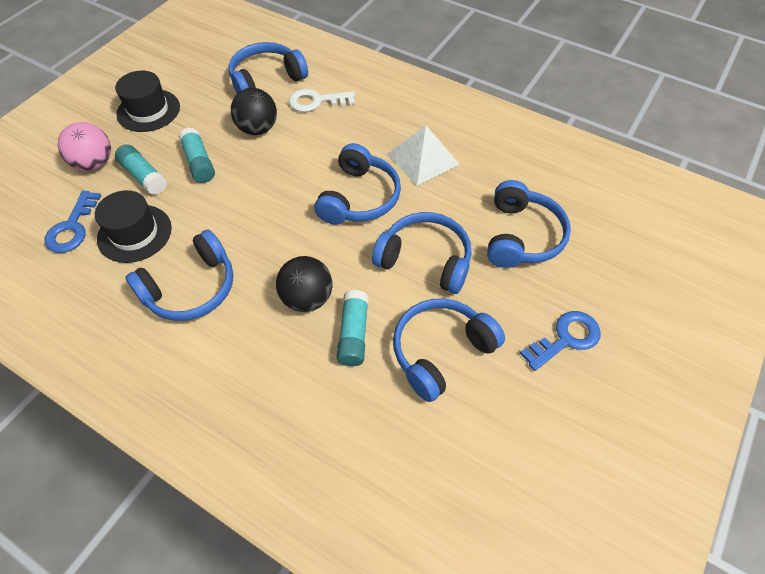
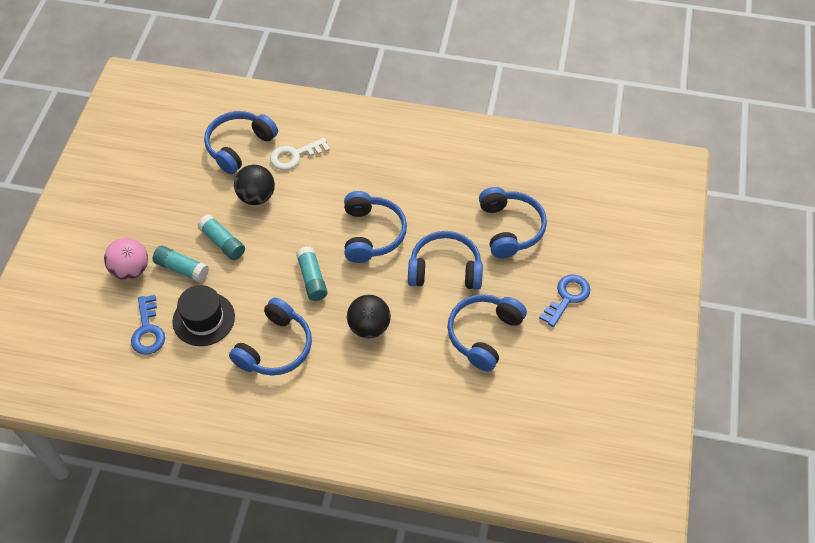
camera: 20 degrees left, 0 degrees up
black hat [115,70,180,132] -> none
turquoise glue stick [336,290,369,366] -> turquoise glue stick moved to [296,246,328,301]
white pyramid [387,125,460,186] -> none

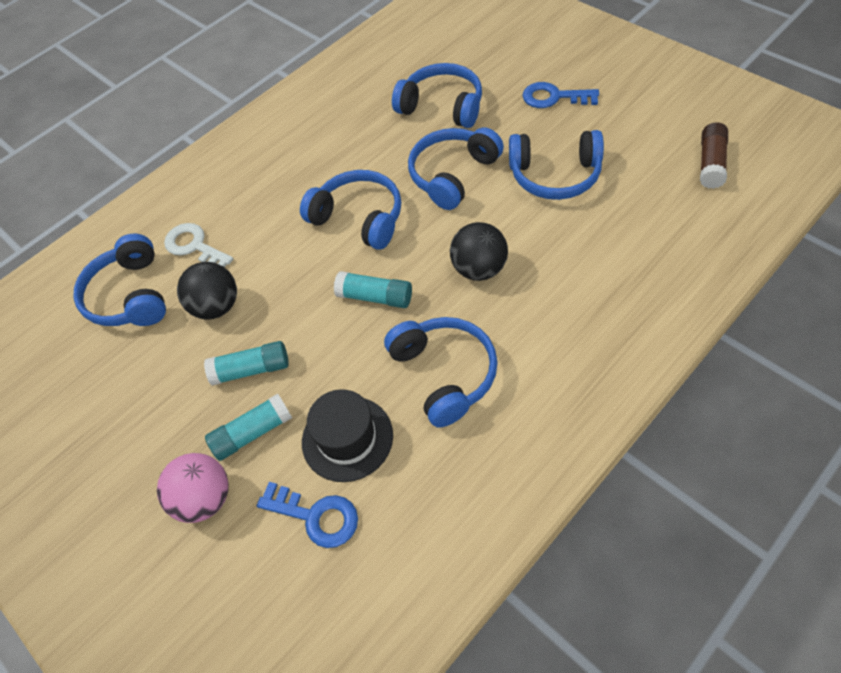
camera: 50 degrees left, 0 degrees up
white key [270,138,330,170] -> white key turned 120 degrees clockwise [164,223,233,267]
blue headphones [447,294,527,371] -> blue headphones turned 60 degrees counterclockwise [509,130,604,200]
blue key [539,275,590,327] -> blue key turned 60 degrees counterclockwise [522,82,599,108]
none -> brown glue stick [700,122,728,189]

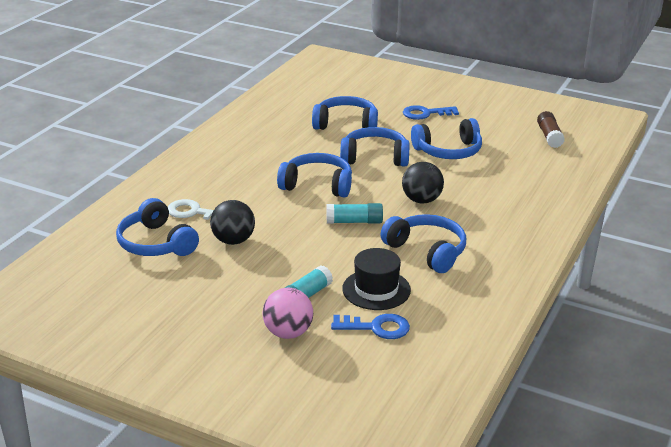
camera: 25 degrees left, 25 degrees down
turquoise glue stick [204,341,289,386] -> none
blue headphones [408,127,504,210] -> blue headphones turned 75 degrees clockwise [340,127,410,166]

